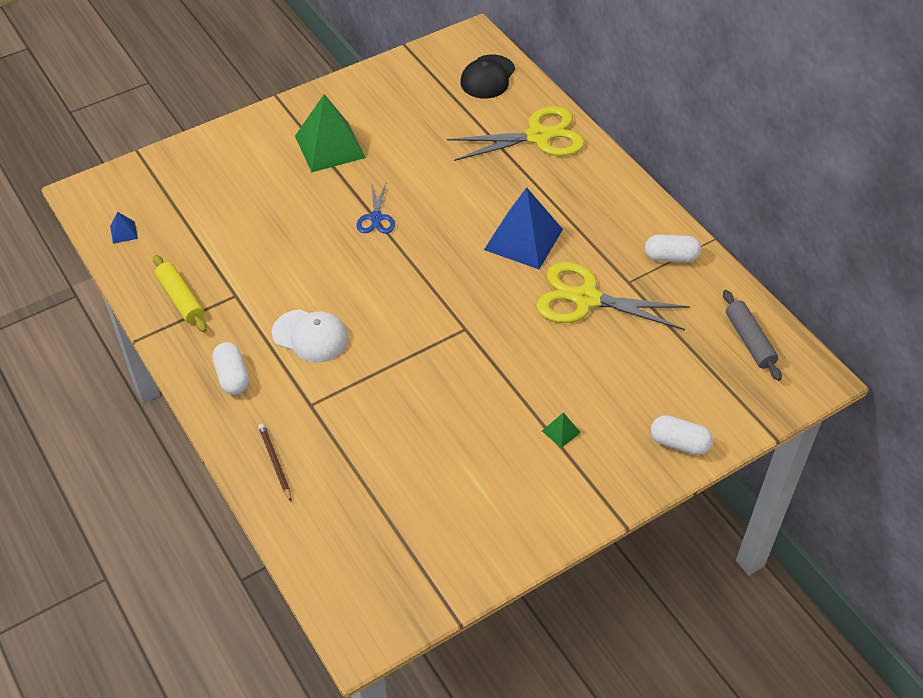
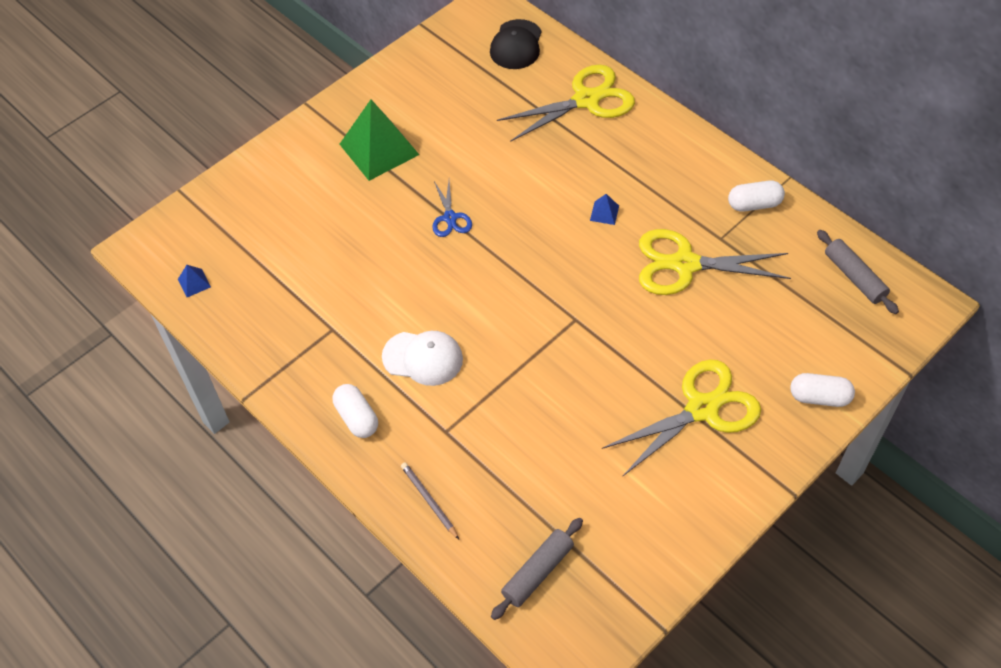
camera: 10 degrees left, 5 degrees up
yellow rolling pin [153,255,207,332] -> none
brown pencil [258,424,291,501] -> grey pencil [401,462,459,539]
blue pyramid [484,187,563,269] -> blue pyramid [590,194,619,225], size x0.41
green pyramid [542,412,581,448] -> yellow scissors [602,359,761,476]
none -> grey rolling pin [491,518,583,620]

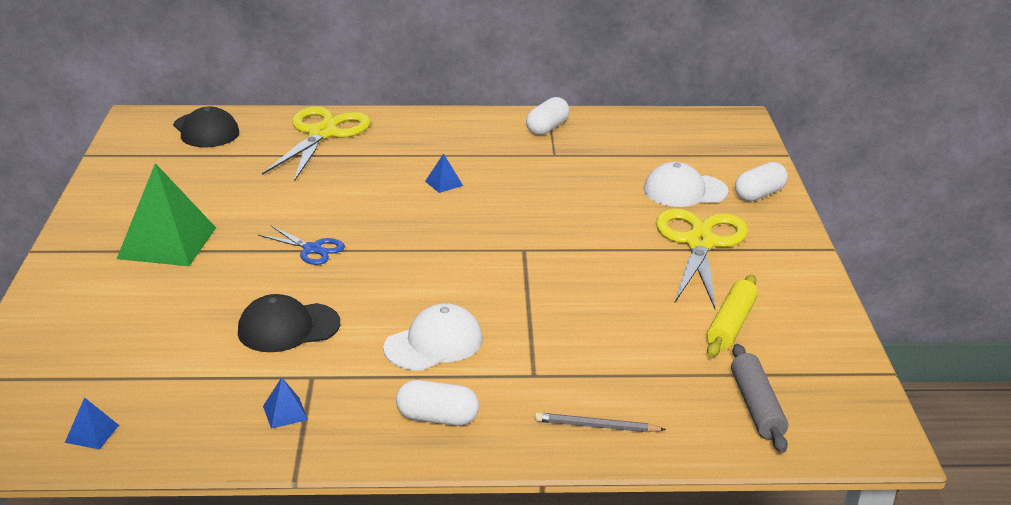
camera: 50 degrees left, 25 degrees down
yellow scissors [639,229,791,295] -> none
grey rolling pin [817,230,899,314] -> none
none -> black cap [238,294,340,352]
none -> blue pyramid [263,377,308,429]
none -> white cap [644,162,729,207]
none -> yellow rolling pin [706,275,758,357]

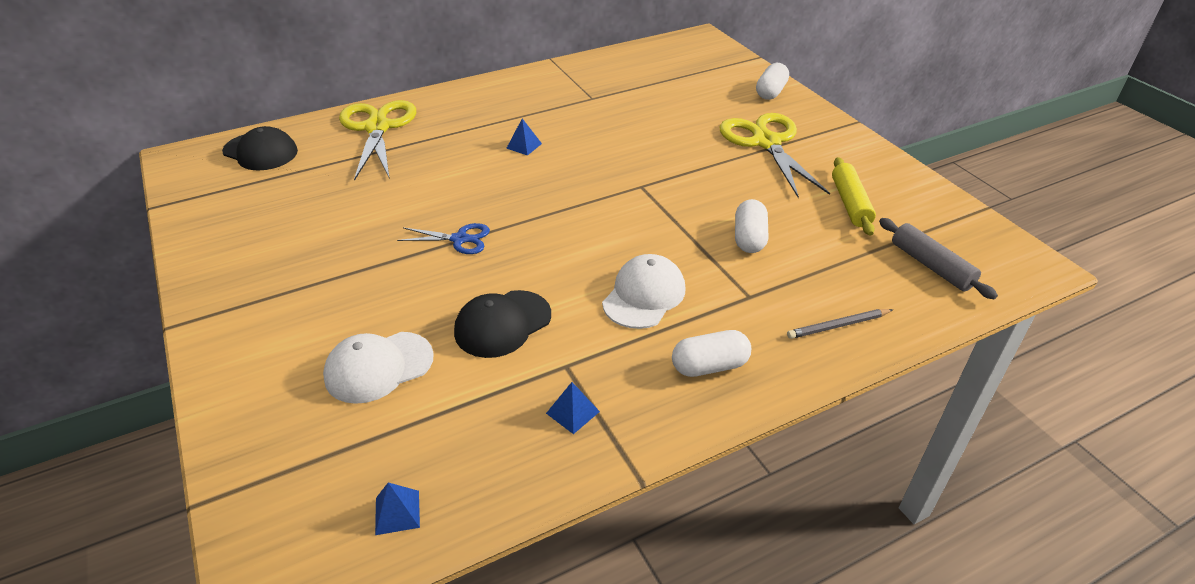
camera: 25 degrees left, 10 degrees up
green pyramid [117,163,216,266] -> none
white capsule [526,97,570,135] -> white capsule moved to [735,199,768,253]
white cap [644,162,729,207] -> white cap moved to [323,332,434,404]

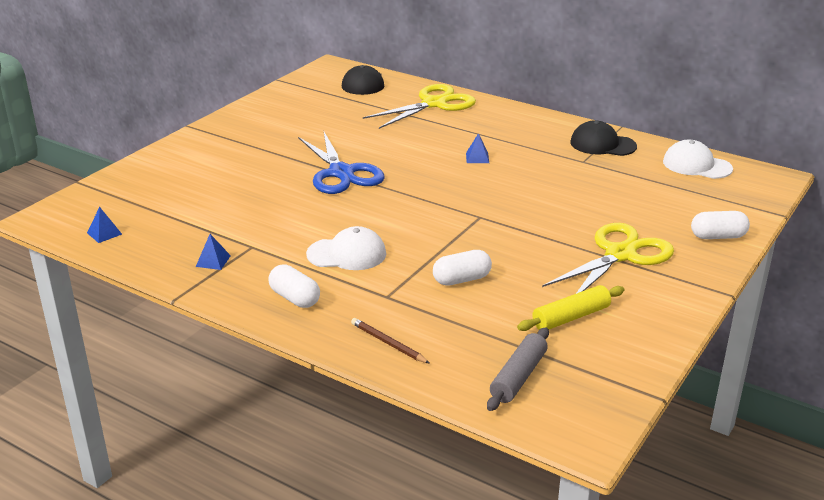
camera: 60 degrees right, 10 degrees down
white cap [323,332,434,404] -> white cap moved to [663,140,733,179]
blue scissors [397,223,490,254] -> blue scissors [298,132,385,194], size x1.95
black cap [454,290,551,358] -> black cap moved to [570,120,637,156]
grey pencil [787,309,893,339] -> brown pencil [351,318,430,364]

